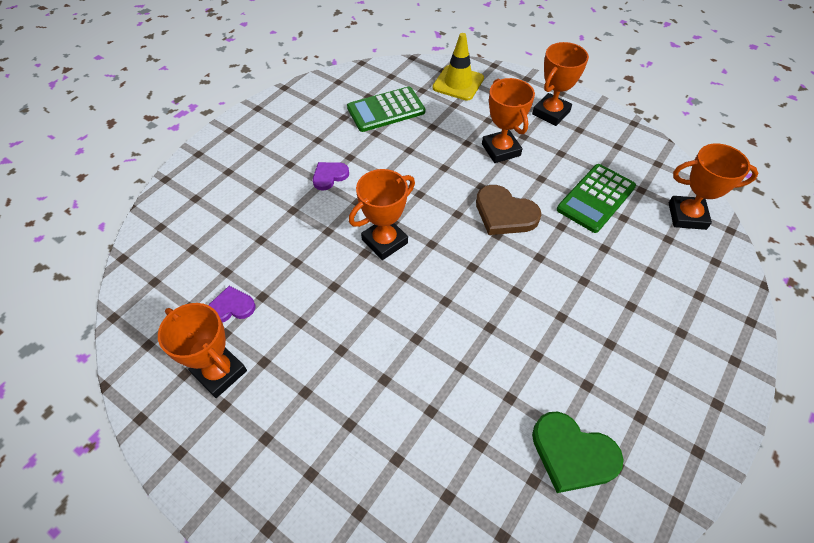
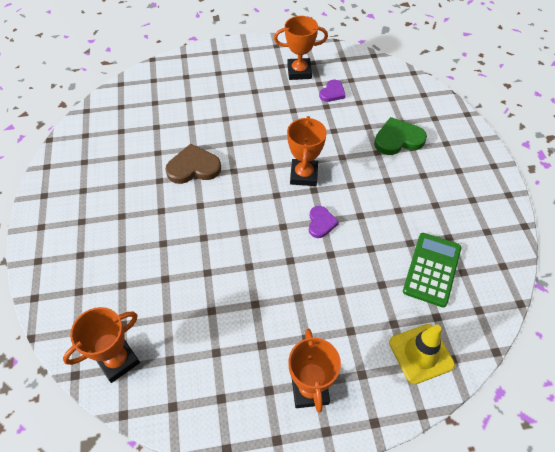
camera: 135 degrees right, 0 degrees up
purple heart [313,162,349,190] -> purple heart moved to [309,206,339,238]
brown heart [476,185,541,235] -> brown heart moved to [165,144,221,184]
orange trophy [482,78,535,163] -> none
green heart [532,412,624,493] -> green heart moved to [374,117,427,155]
green calculator [557,164,636,233] -> none

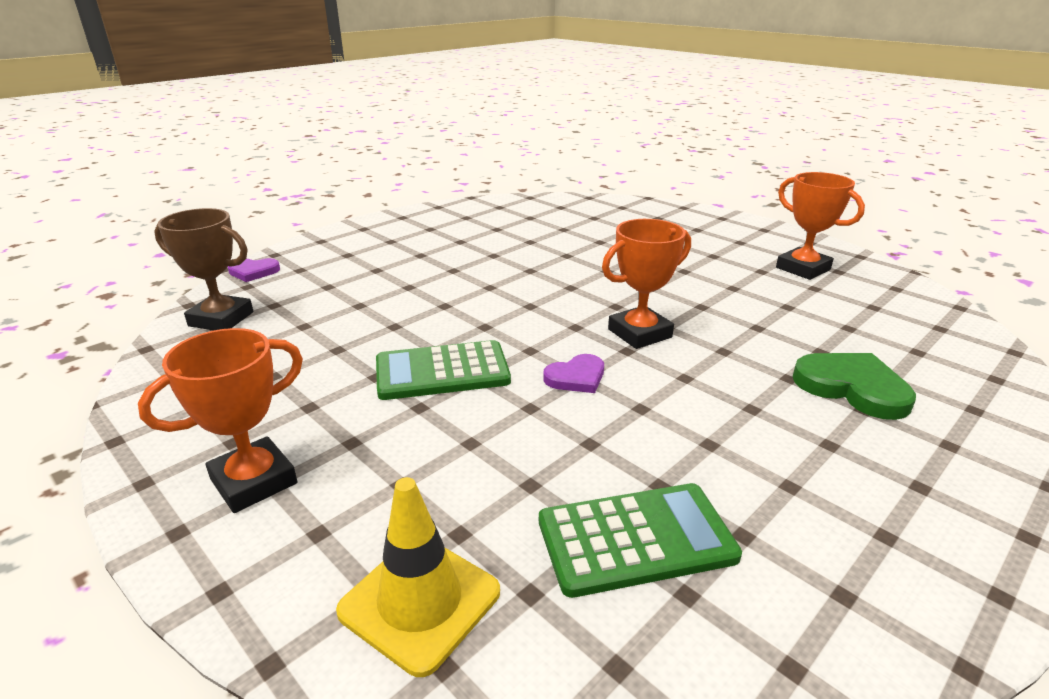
camera: 55 degrees right, 25 degrees down
orange trophy [63,307,140,383] -> brown trophy [154,208,253,330]
brown heart [165,144,221,184] -> none
purple heart [319,80,346,102] -> purple heart moved to [228,258,280,282]
none -> green calculator [376,340,511,400]

